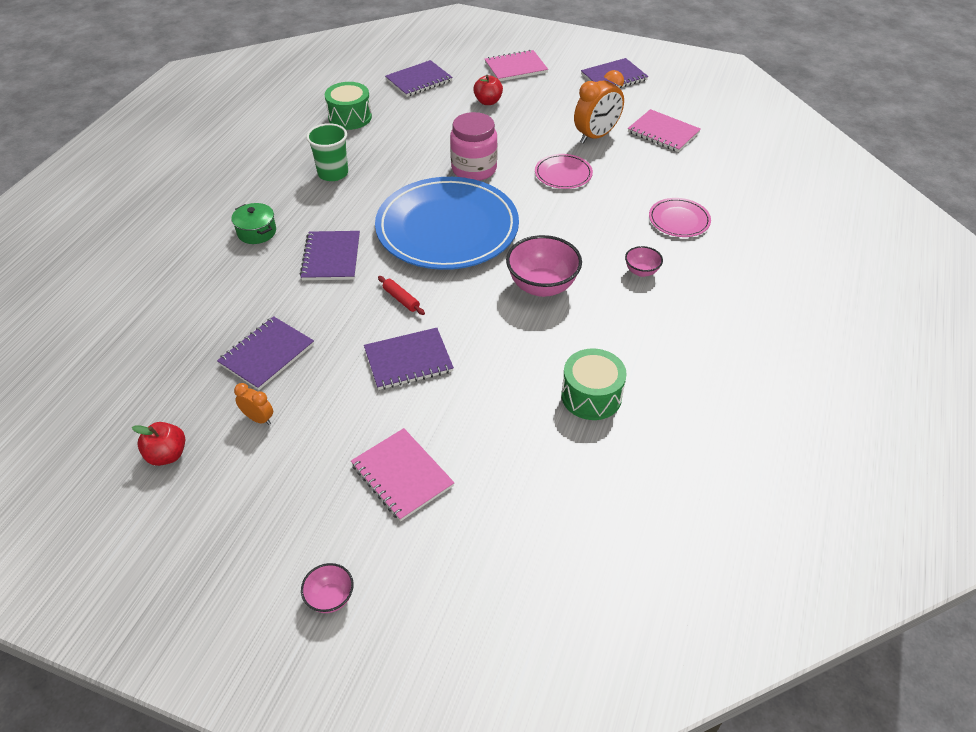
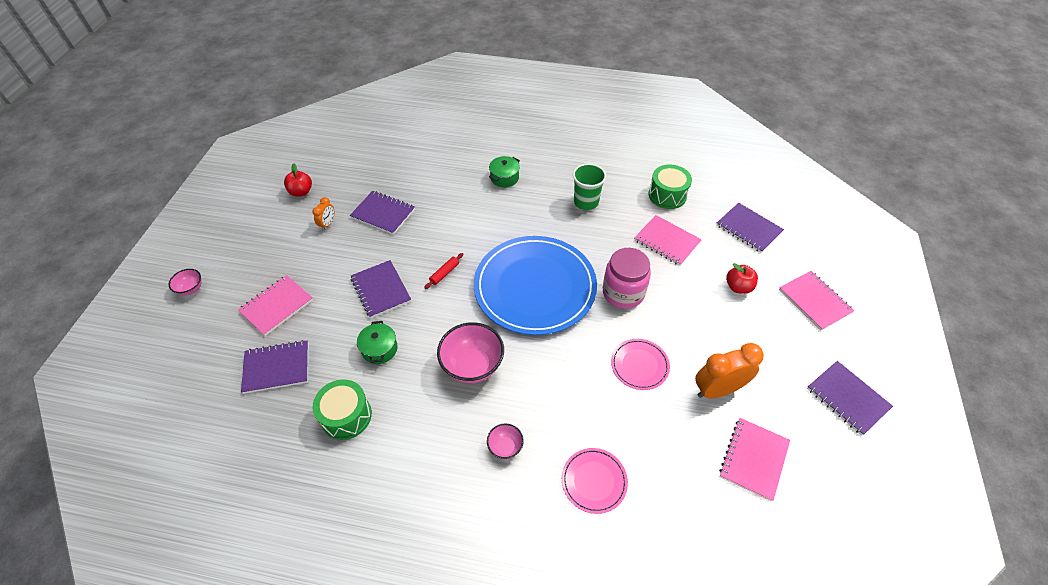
camera: 80 degrees right, 5 degrees up
purple notebook [300,231,360,280] -> purple notebook moved to [241,340,308,394]
orange clock [574,70,624,144] -> orange clock turned 120 degrees clockwise [695,343,764,398]
none -> green pot [357,321,398,364]
none -> pink notebook [634,215,702,266]

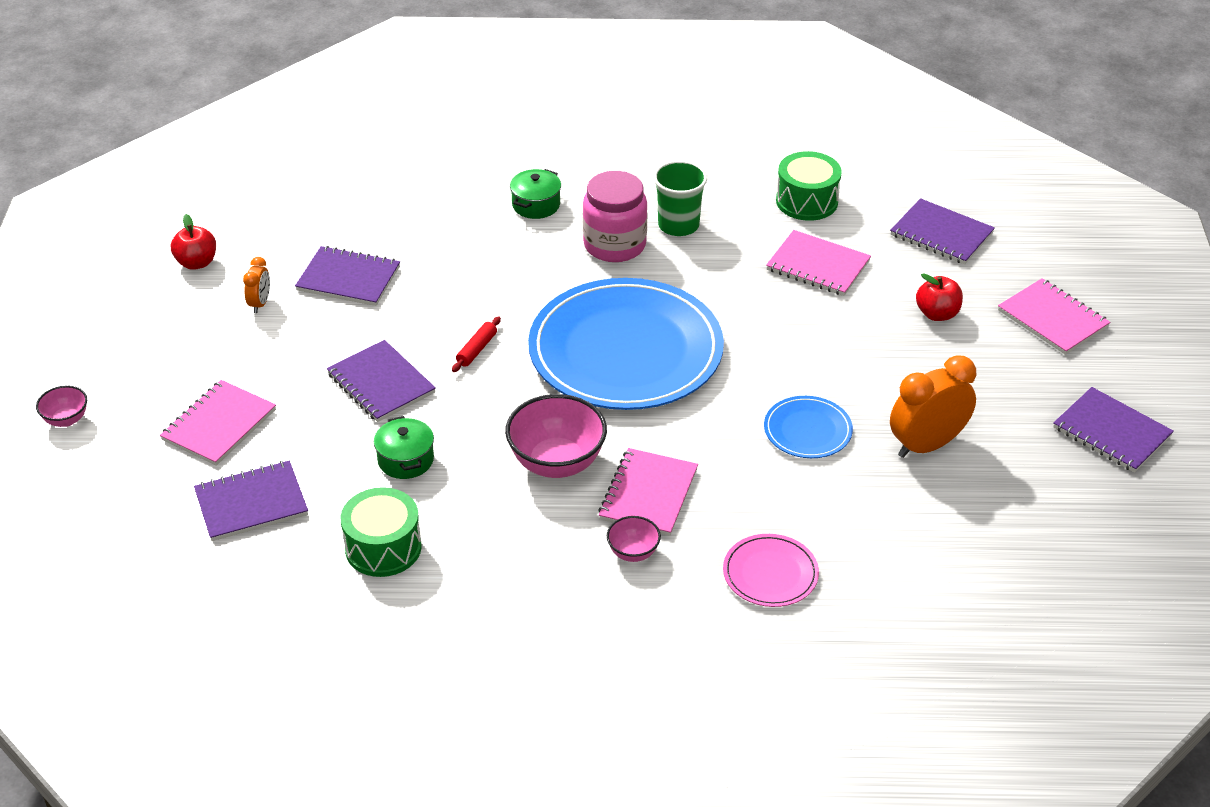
camera: 10 degrees left, 10 degrees down
pink jar [603,248,651,309] -> pink jar moved to [583,171,647,262]
pink plate [611,339,670,390] -> blue plate [764,396,853,458]
pink notebook [719,418,790,501] -> pink notebook moved to [598,448,698,536]

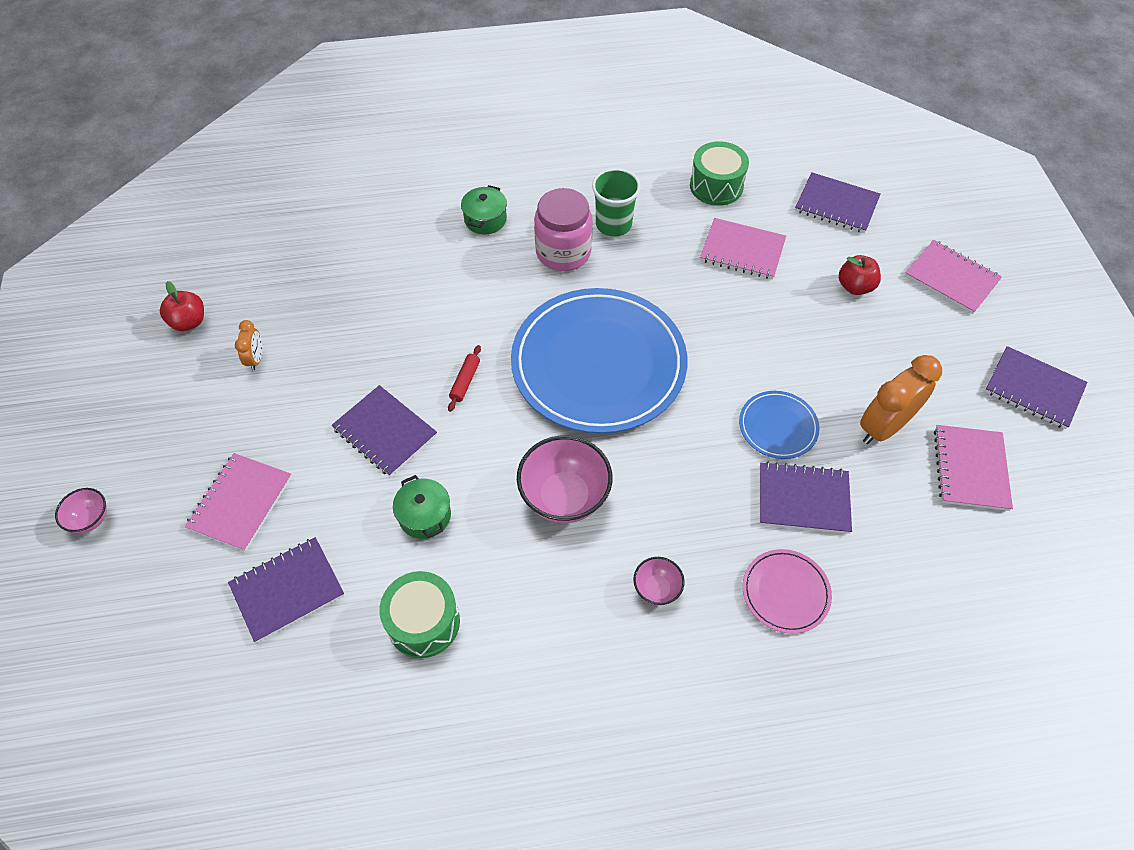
camera: 10 degrees left, 15 degrees up
purple notebook [295,246,400,306] -> purple notebook moved to [760,462,852,534]
pink notebook [598,448,698,536] -> pink notebook moved to [934,425,1013,511]

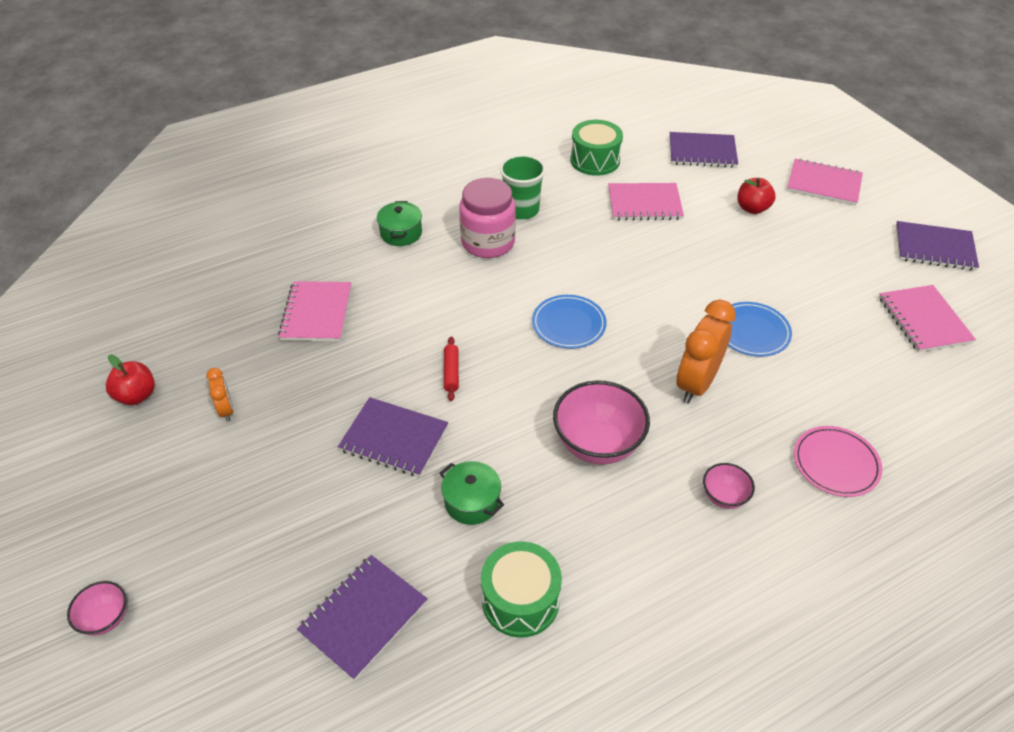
camera: 20 degrees left, 10 degrees down
pink notebook [185,453,292,551] -> pink notebook moved to [278,281,351,341]
blue plate [511,288,687,434] -> blue plate [532,295,607,349], size x0.43
purple notebook [760,462,852,534] -> none
orange clock [860,355,942,444] -> orange clock moved to [676,300,736,404]

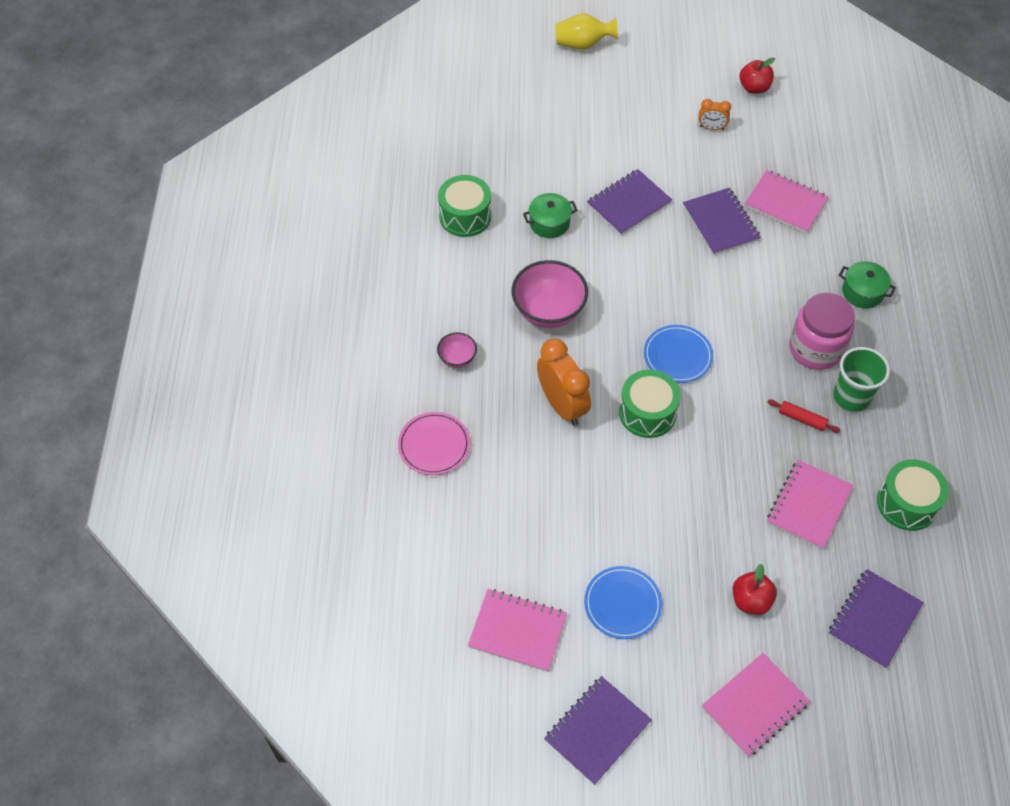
camera: 120 degrees right, 10 degrees up
pink bowl [67,581,127,636] -> yellow vase [555,13,618,50]
purple notebook [297,555,428,680] -> purple notebook moved to [683,188,761,255]
red rolling pin [444,336,459,401] -> red rolling pin moved to [767,399,840,433]
blue plate [728,302,792,357] -> blue plate moved to [584,566,662,639]
none -> green drum [619,369,681,438]

